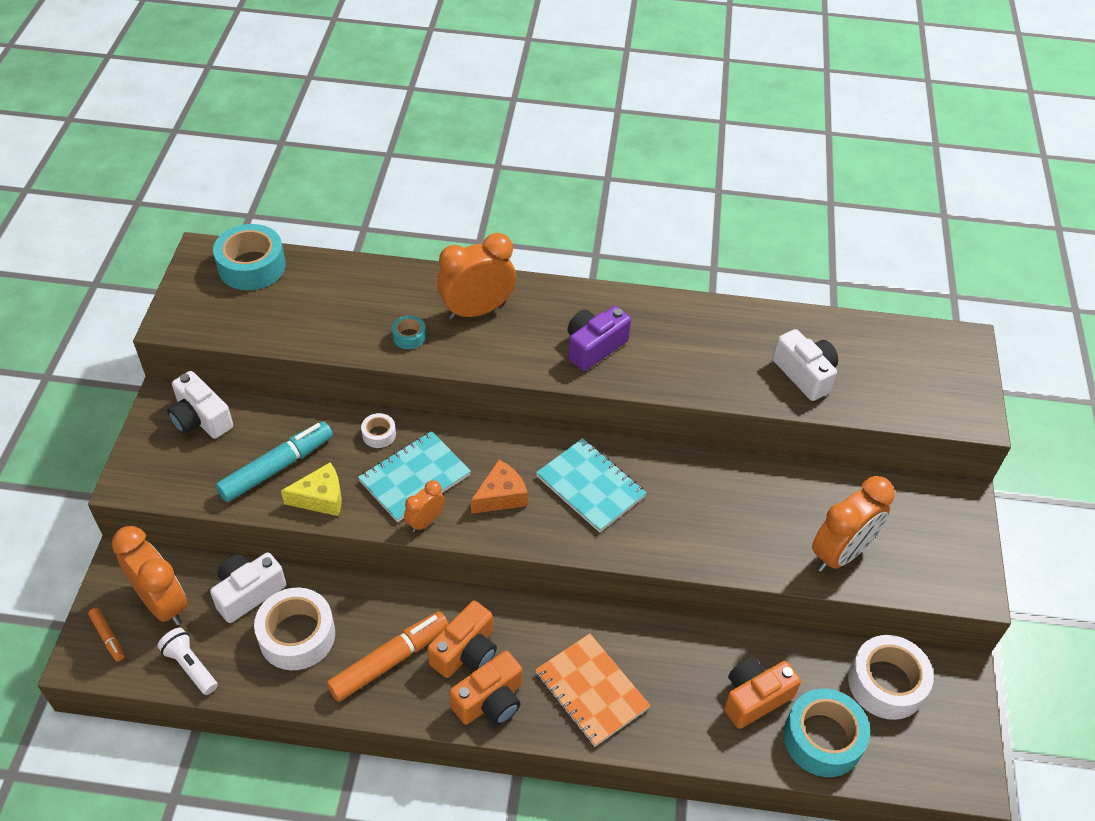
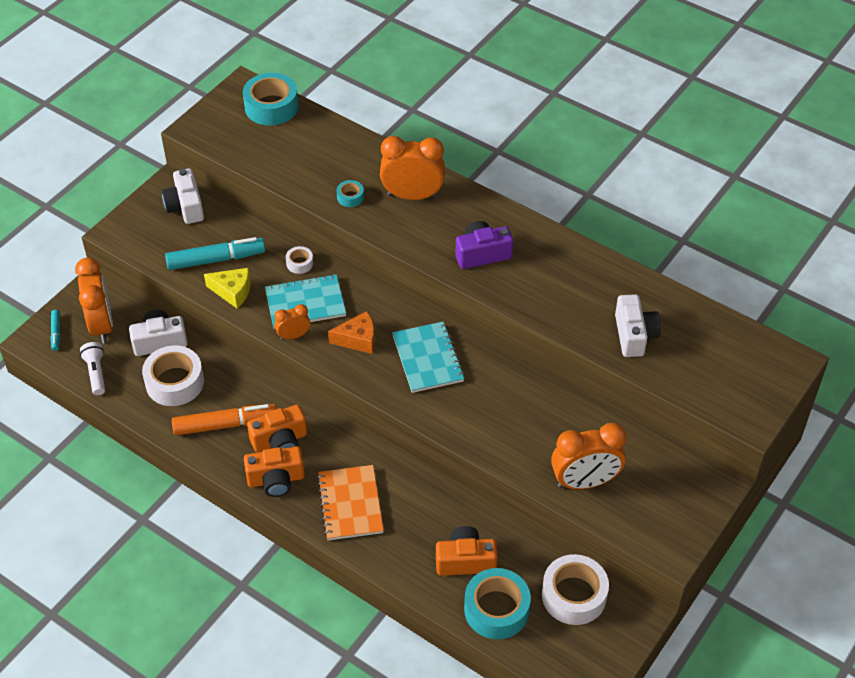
camera: 30 degrees right, 0 degrees up
orange marker [88,608,125,661] -> turquoise marker [50,310,60,351]

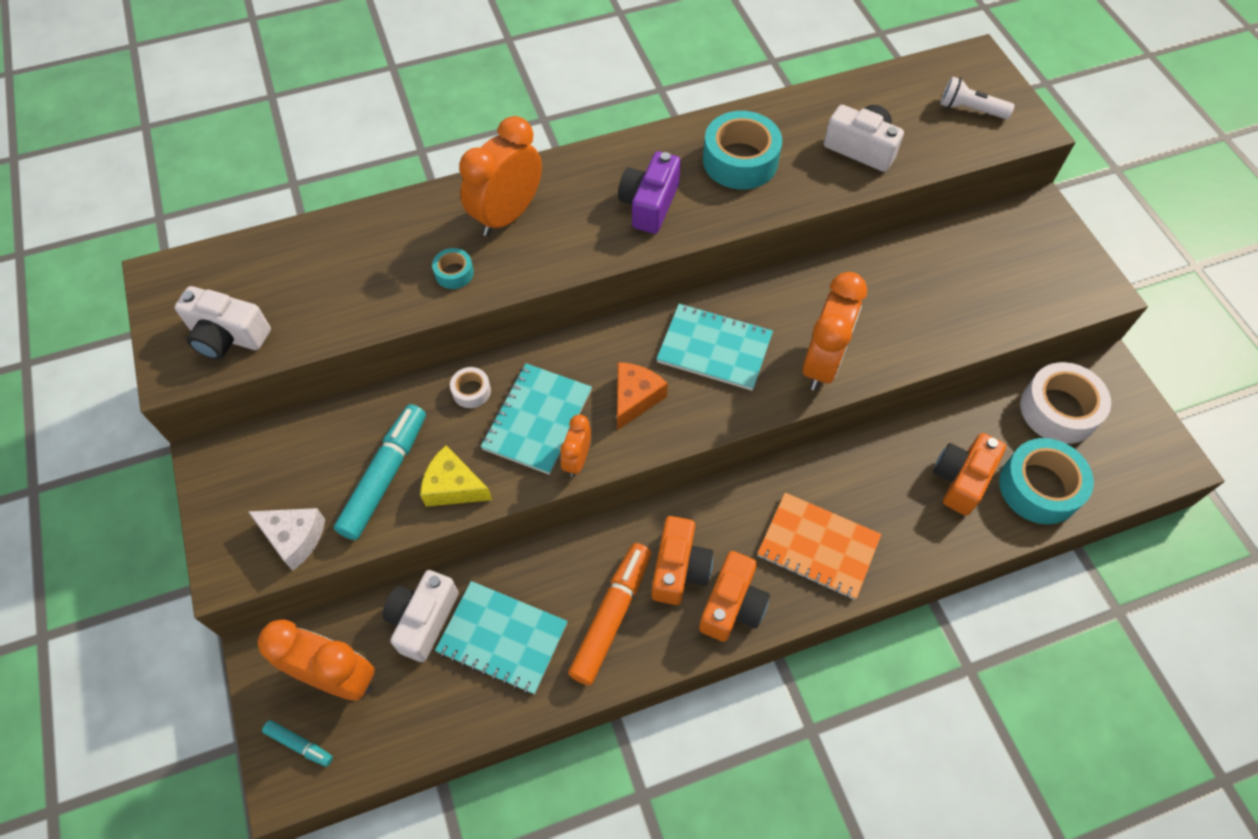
camera: 55 degrees left, 10 degrees up
white flashlight [80,342,105,395] -> white flashlight moved to [940,76,1015,119]
white tape [142,345,204,406] -> turquoise notebook [435,581,568,694]
white camera [162,168,204,224] -> white camera moved to [175,286,271,360]
yellow cheese [204,268,250,308] -> yellow cheese turned 120 degrees counterclockwise [420,445,492,507]
turquoise tape [243,73,298,126] -> turquoise tape moved to [703,111,782,189]
orange clock [551,423,626,489] -> orange clock moved to [802,272,867,391]
none -> white cheese [248,508,325,571]

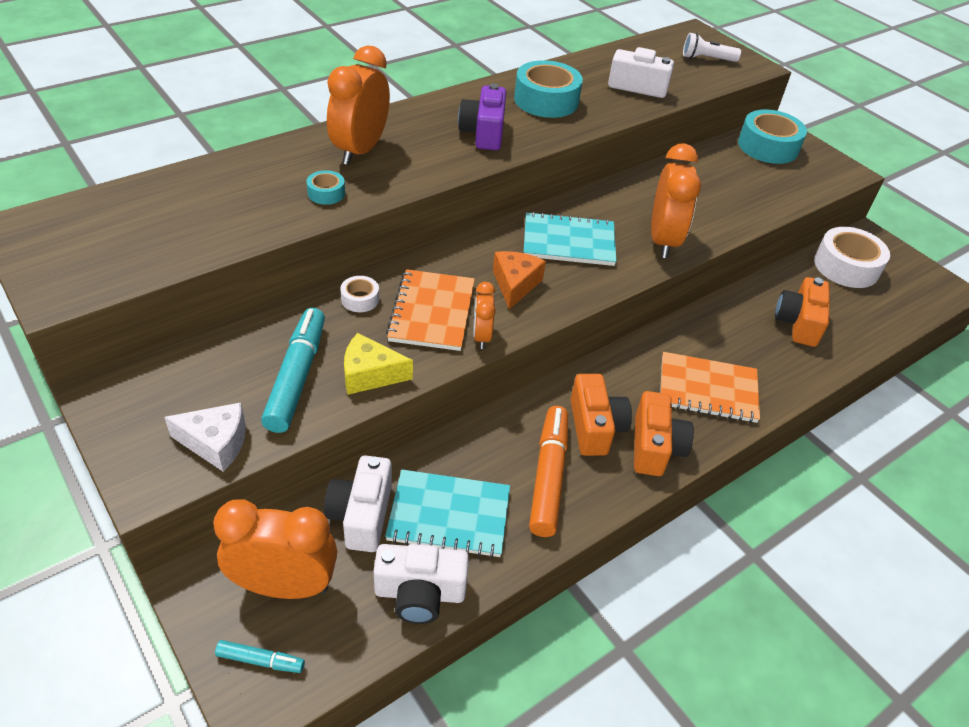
camera: 20 degrees left, 15 degrees down
white camera [175,286,271,360] -> white camera moved to [374,544,469,624]
turquoise notebook [481,363,592,475] -> orange notebook [386,269,475,351]
turquoise tape [999,438,1094,525] -> turquoise tape moved to [738,109,807,164]

